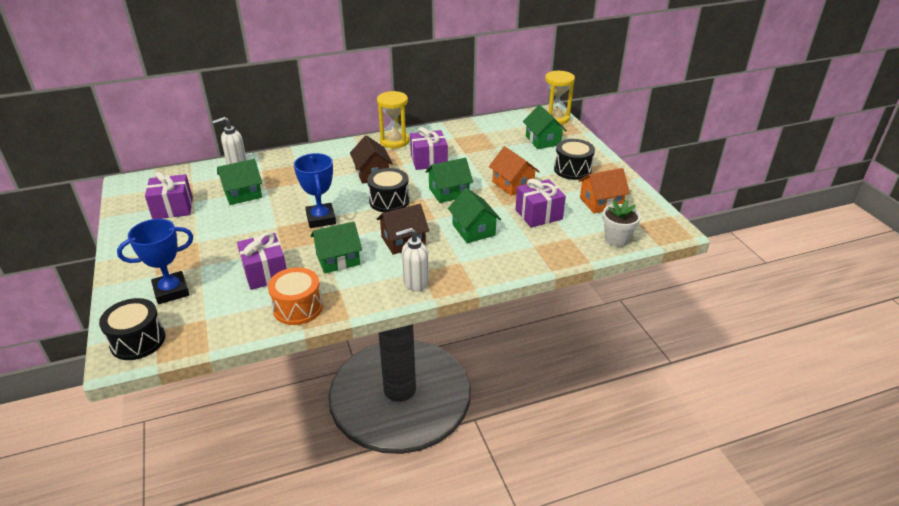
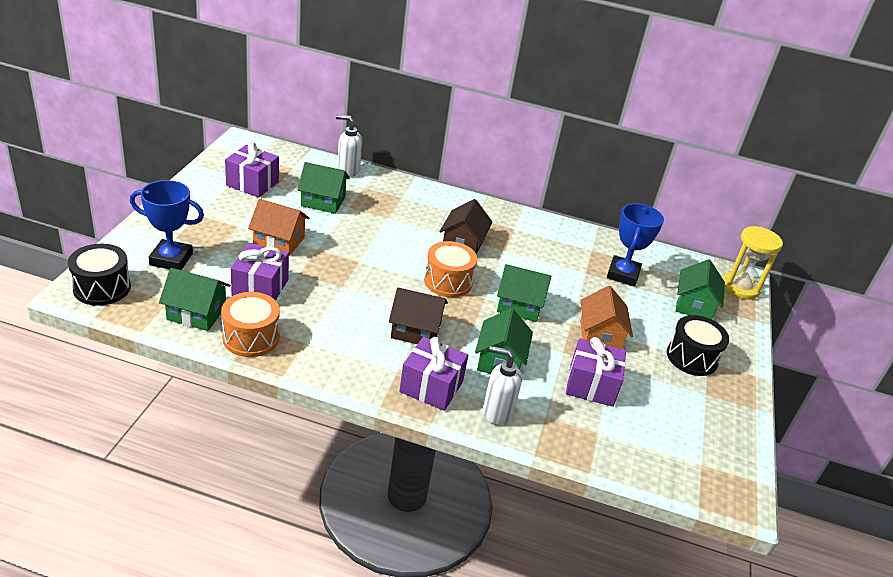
camera: 30 degrees right, 0 degrees up
blue trophy [294,153,336,228] -> blue trophy moved to [607,203,664,287]
green house [310,221,362,273] -> green house moved to [159,268,230,331]
black drum [367,168,409,213] -> orange drum [424,241,477,297]
yellow hourglass [377,91,410,148] -> none
white soap dispenser [396,228,429,291] -> white soap dispenser moved to [483,346,522,425]
purple gift [410,127,448,170] -> purple gift moved to [399,337,468,411]
orange house [578,168,630,213] -> orange house moved to [248,199,309,256]
white flower pot [603,200,641,247] -> none

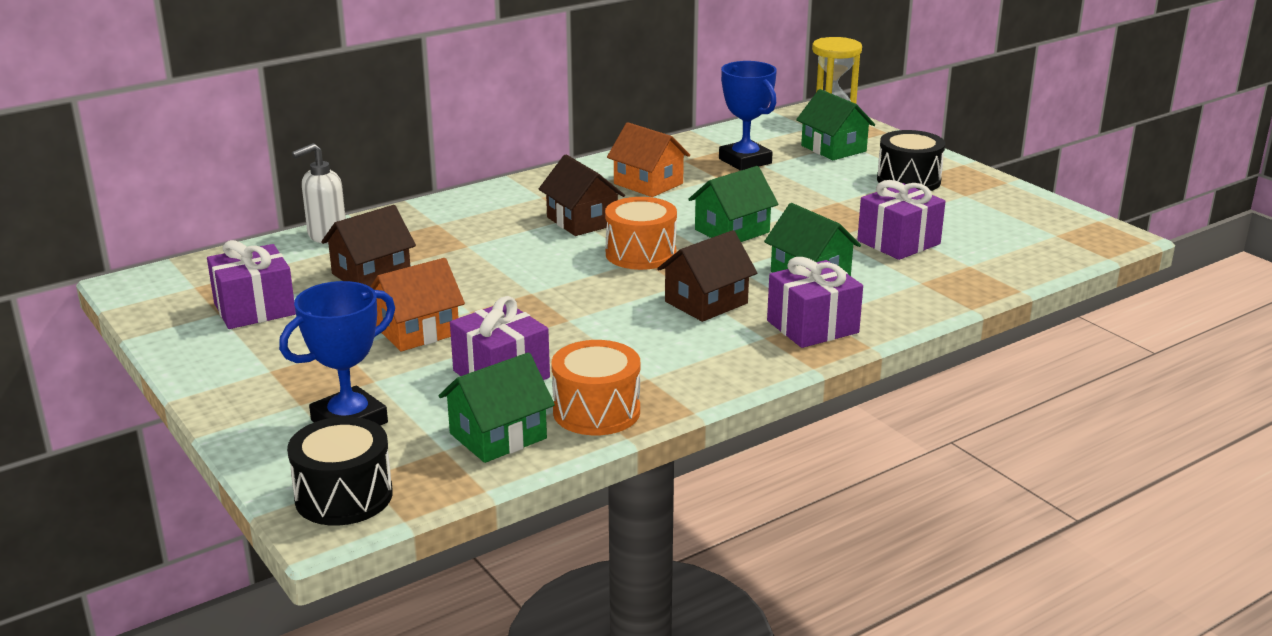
camera: 45 degrees left, 10 degrees down
green house [297,162,350,214] -> brown house [321,205,416,287]
white soap dispenser [483,346,522,425] -> none
orange house [580,286,633,349] -> orange house moved to [607,122,690,197]

